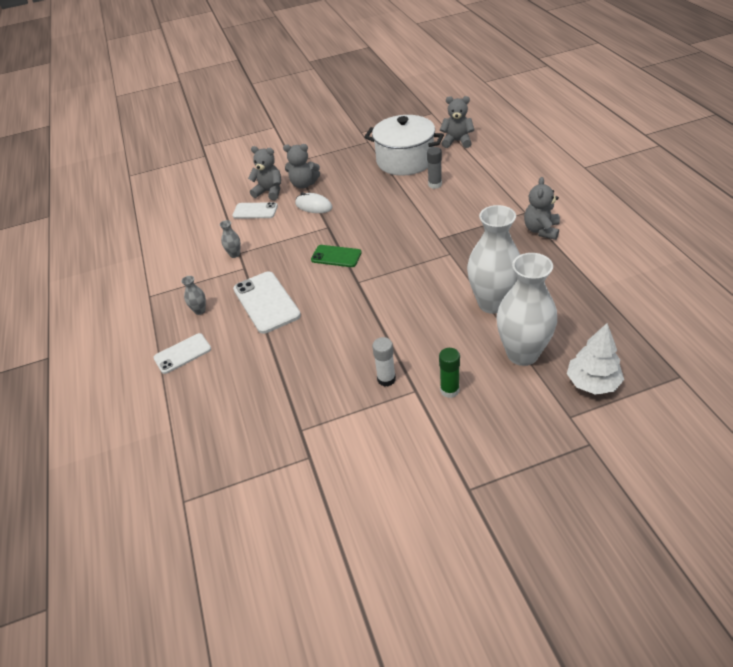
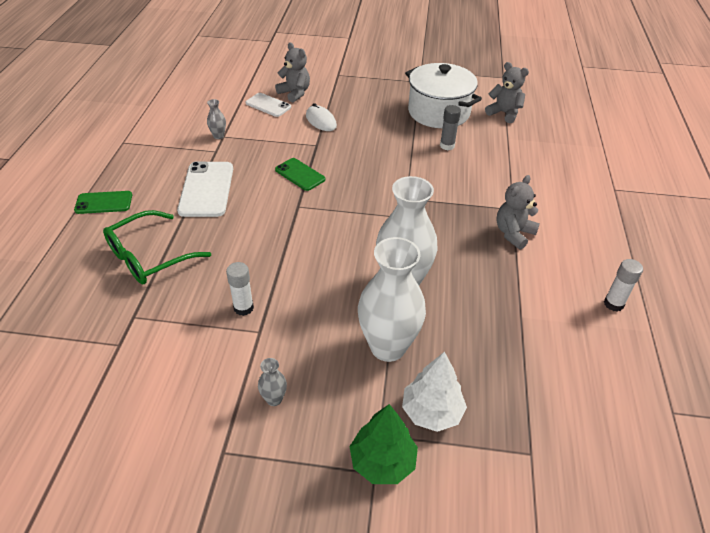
camera: 20 degrees right, 0 degrees up
white phone [153,333,211,374] -> green phone [74,191,132,214]
grey vase [181,276,206,315] -> grey vase moved to [258,358,287,406]
grey teddy bear [283,144,320,189] -> none
green glue stick [439,348,460,398] -> none
none -> green glasses [103,210,211,284]
none -> green tree [349,404,418,484]
none -> white glue stick [604,259,643,312]

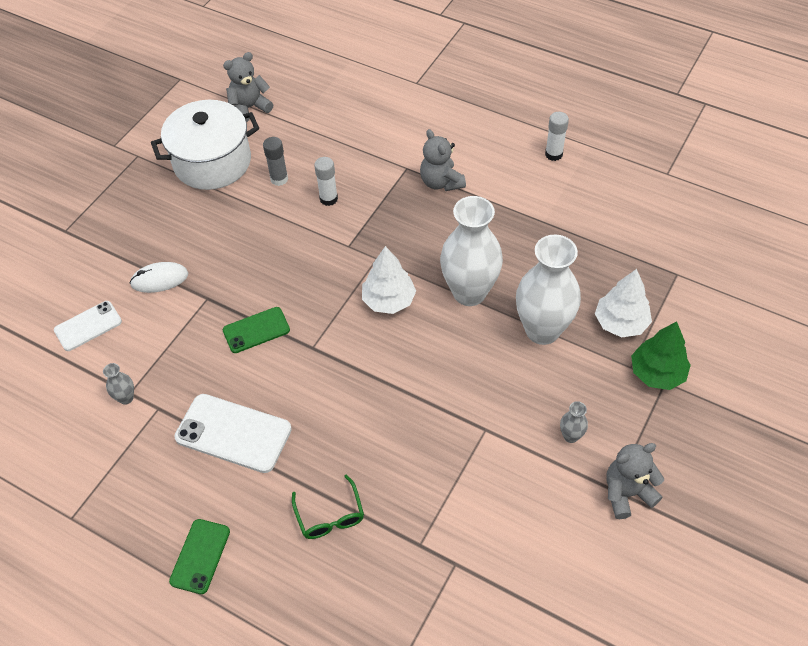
camera: 65 degrees left, 10 degrees up
green glasses [103,210,211,284] -> green glasses [292,474,364,539], size x0.61
white glue stick [226,262,254,316] -> white glue stick moved to [314,157,338,206]
grey teddy bear [275,42,310,102] -> grey teddy bear moved to [606,443,664,519]
none -> white tree [362,246,416,314]

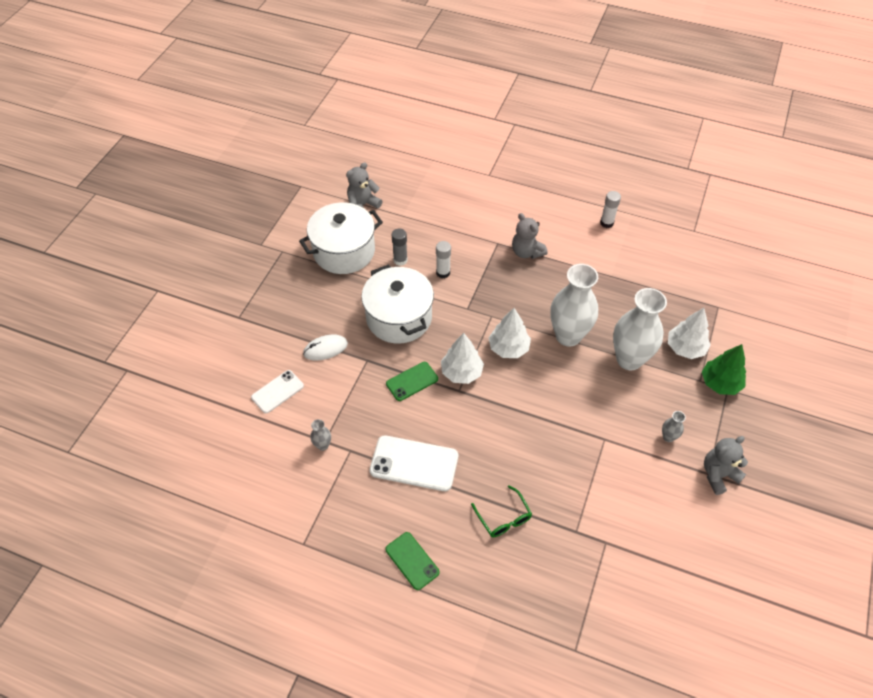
camera: 10 degrees left, 0 degrees up
green phone [169,519,230,594] -> green phone turned 45 degrees counterclockwise [385,532,440,590]
none -> white pot [361,264,434,344]
none -> white tree [441,333,484,384]

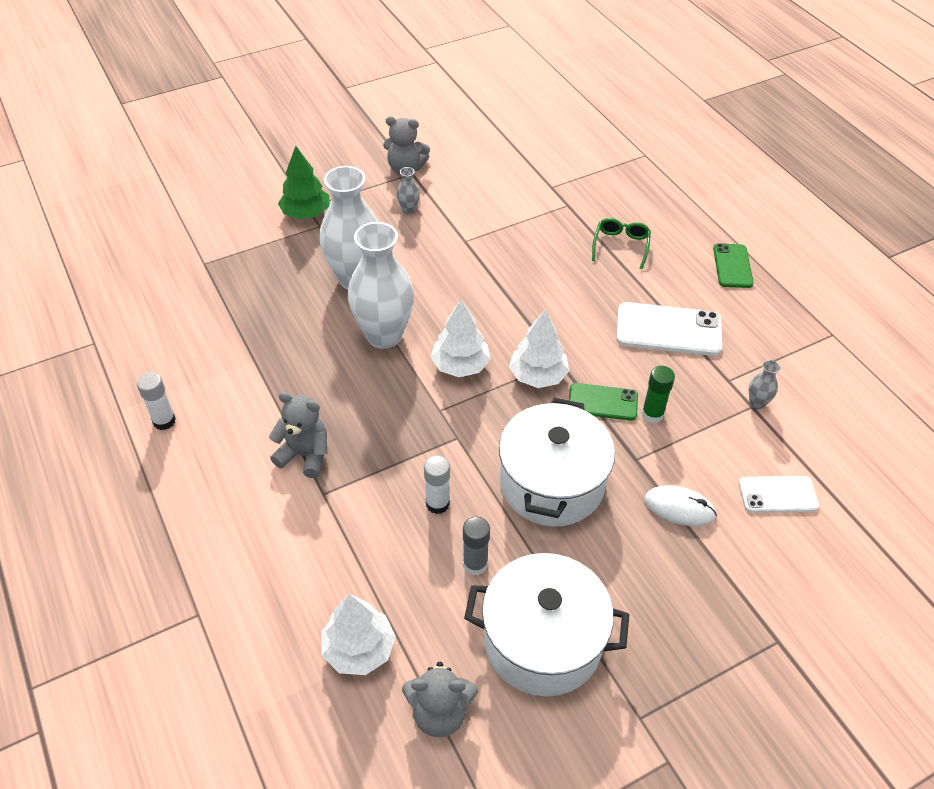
camera: 140 degrees left, 5 degrees down
white phone [370,435,458,491] -> white phone turned 45 degrees counterclockwise [616,302,722,356]
grey teddy bear [512,213,548,259] -> grey teddy bear turned 75 degrees counterclockwise [269,392,327,478]
white tree [668,308,711,359] -> white tree moved to [321,594,396,675]
none -> green glue stick [642,366,675,423]

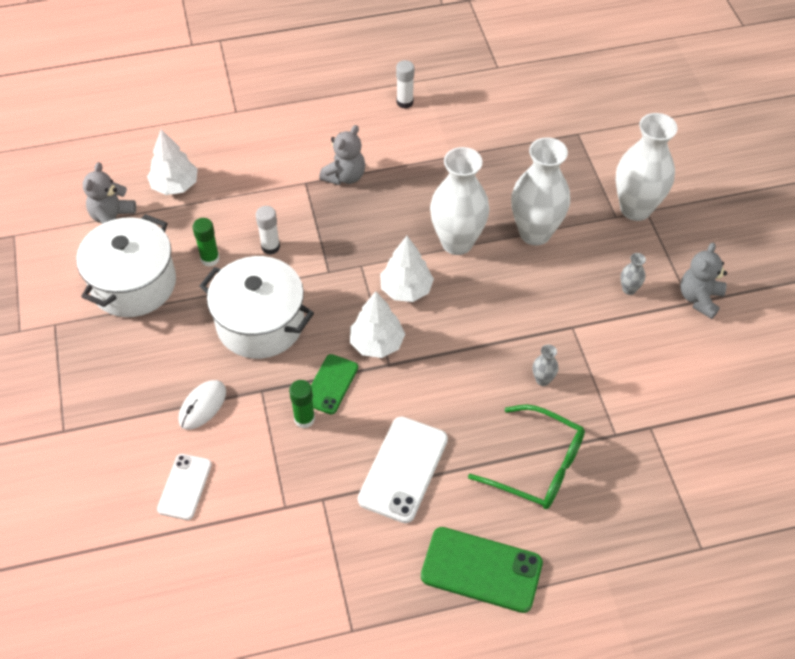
camera: 105 degrees right, 5 degrees up
green tree [278,146,329,219] -> white vase [616,113,677,221]
grey glue stick [463,517,490,575] -> green glue stick [192,218,220,267]
green glasses [592,218,651,269] -> green glasses [468,405,585,509], size x1.64
green phone [713,243,754,288] -> green phone [421,527,543,613], size x1.61
grey vase [749,360,781,409] -> grey vase moved to [533,345,558,386]

